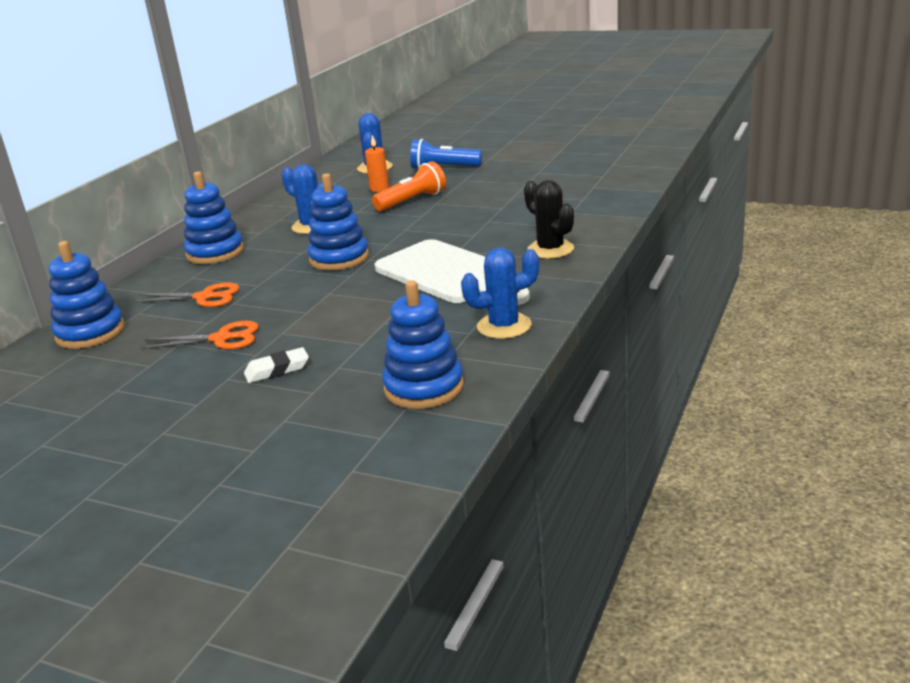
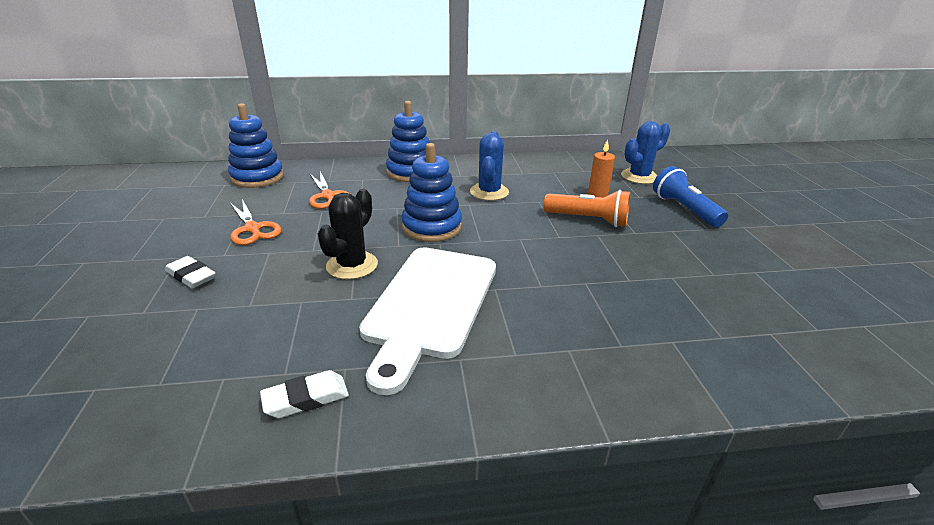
camera: 55 degrees right, 5 degrees up
blue stacking toy [382,280,464,409] -> none
blue cactus [461,247,539,339] -> white eraser [260,370,349,418]
black cactus [524,180,574,259] -> black cactus moved to [318,189,378,280]

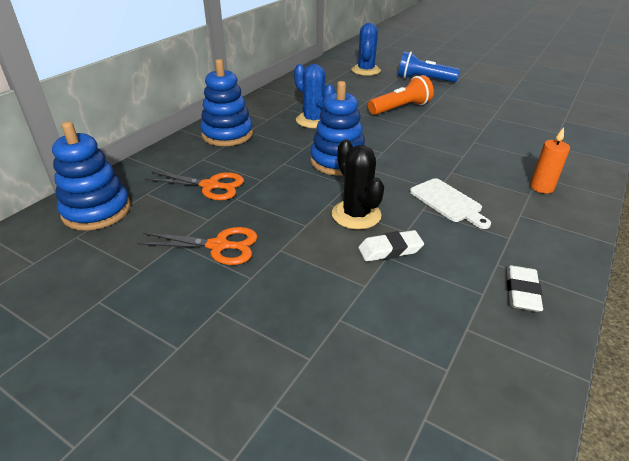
camera: 50 degrees left, 5 degrees up
white eraser [165,256,216,288] -> white eraser moved to [358,230,424,262]
white cutting board [359,247,496,395] -> white cutting board [410,178,491,229], size x0.49
orange candle [588,139,615,197] -> orange candle moved to [530,127,570,194]

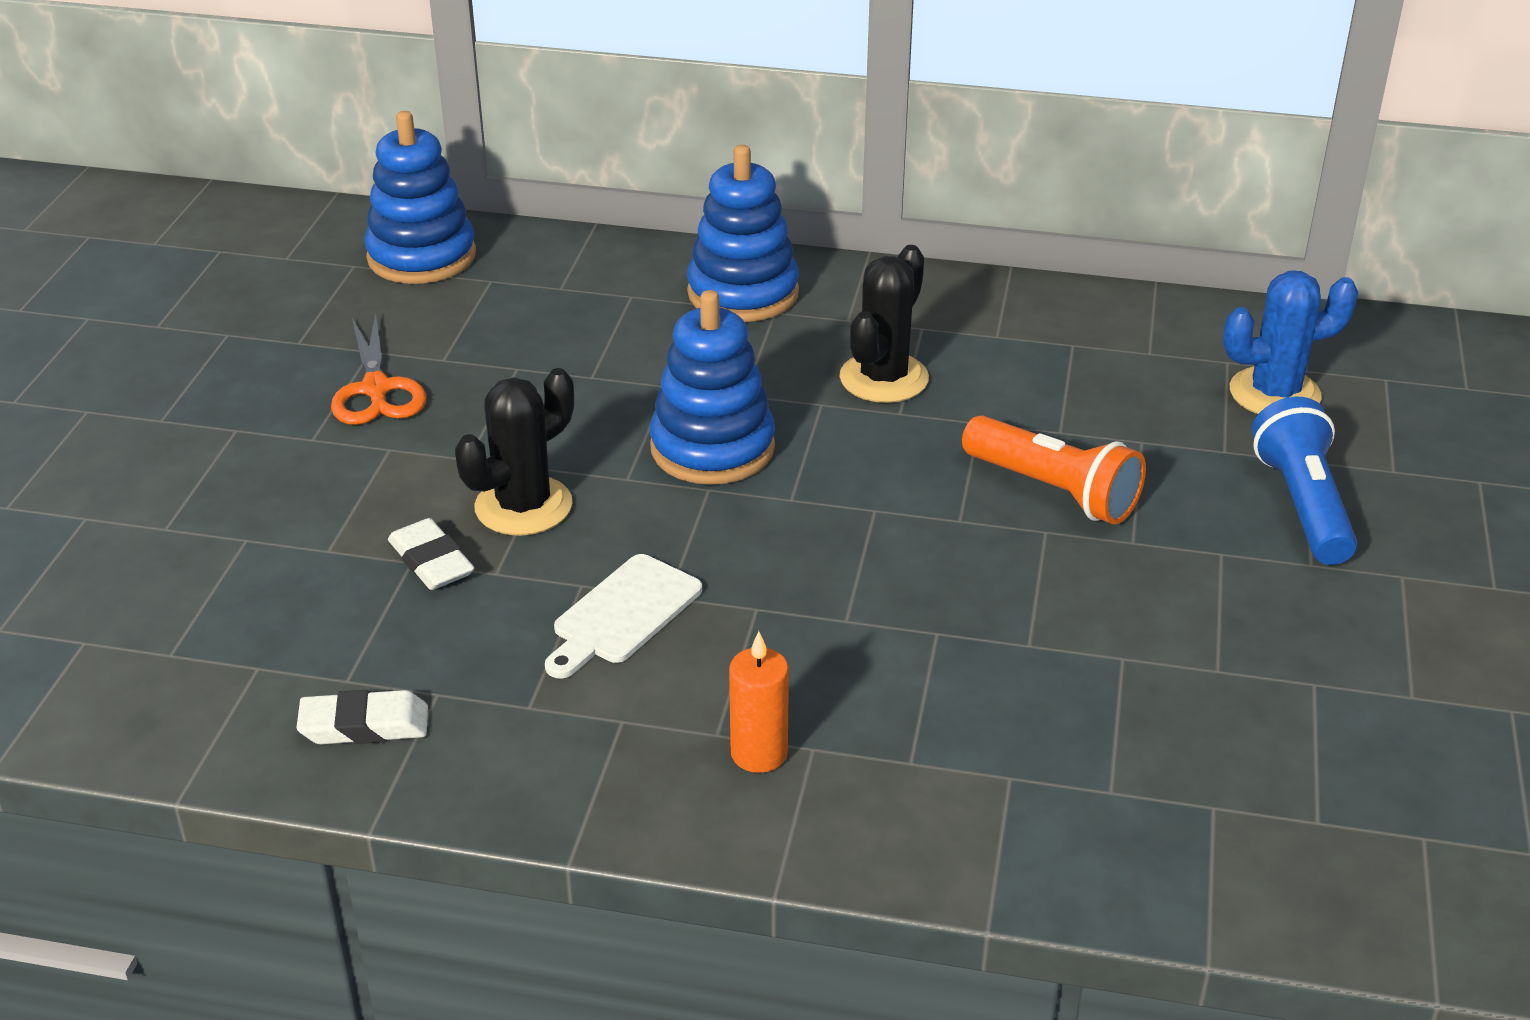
camera: 70 degrees right, 0 degrees up
orange scissors [145,171,244,200] -> none
blue cactus [294,64,335,128] -> black cactus [839,245,929,403]

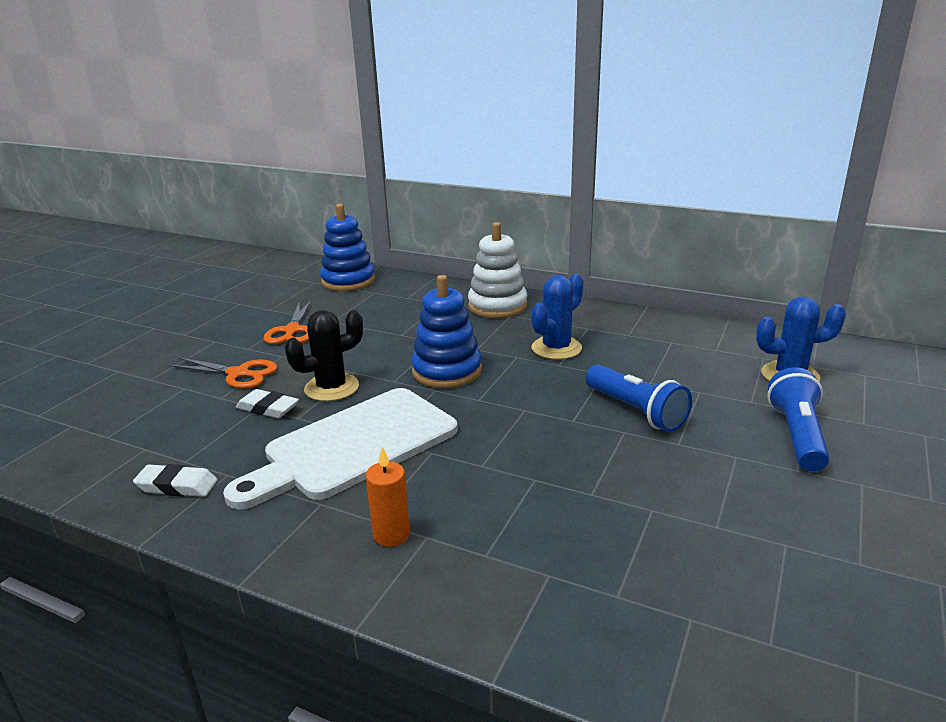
camera: 15 degrees right, 10 degrees down
white eraser [388,518,474,590] -> white eraser turned 45 degrees counterclockwise [236,389,299,418]
white cutting board [545,554,702,678] -> white cutting board [223,388,458,510], size x2.03
blue stacking toy [687,145,799,322] -> white stacking toy [468,222,527,318]
black cactus [839,245,929,403] -> blue cactus [531,274,584,360]
orange flashlight [962,415,1146,524] -> blue flashlight [585,365,692,432]
none -> orange scissors [169,357,277,389]

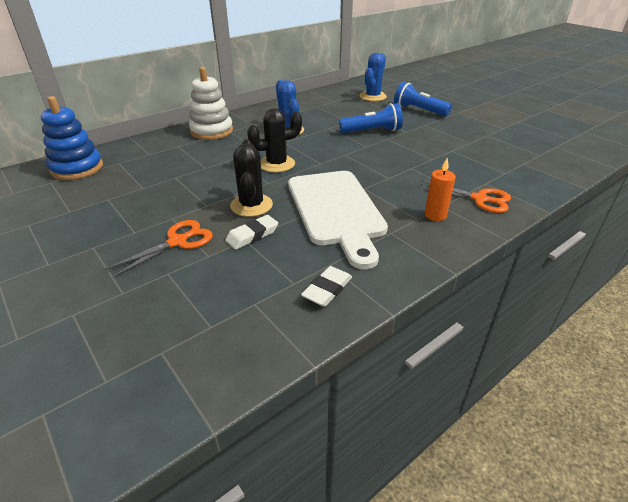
camera: 65 degrees left, 10 degrees up
orange scissors [263,299,312,344] -> orange scissors moved to [418,181,511,213]
blue stacking toy [411,275,482,388] -> black cactus [247,108,302,172]

